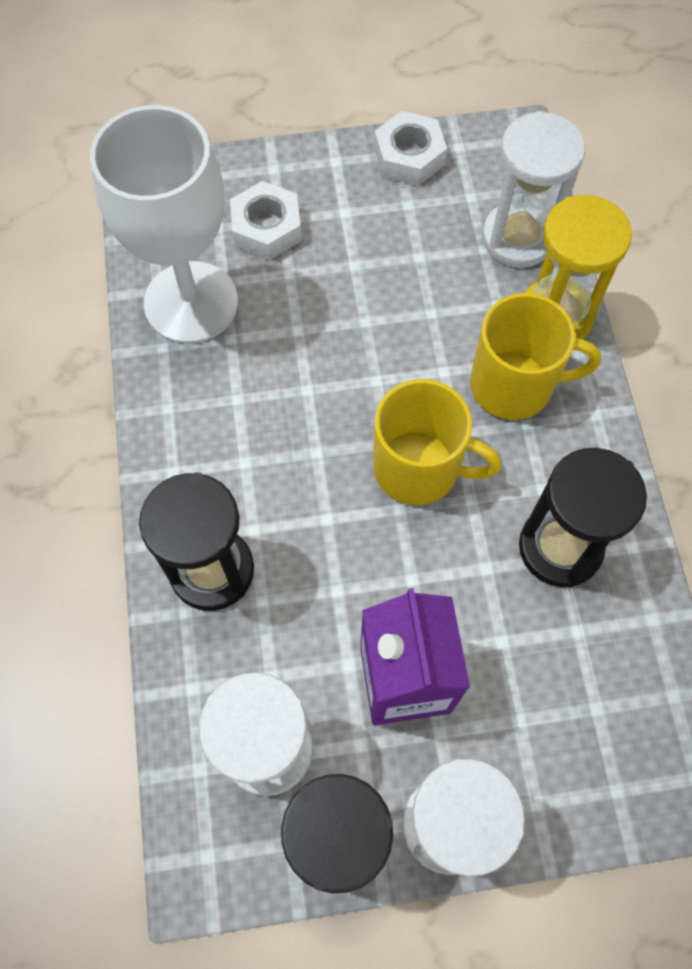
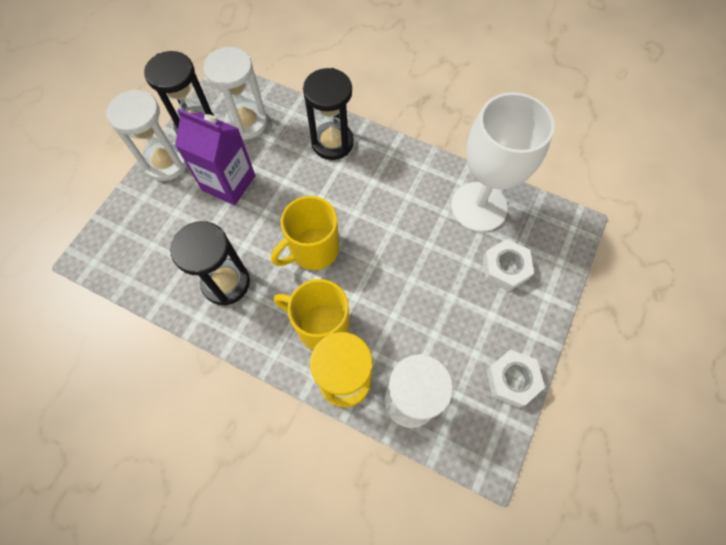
camera: 125 degrees right, 0 degrees up
yellow mug [470,293,601,420] -> yellow mug turned 75 degrees clockwise [274,279,350,350]

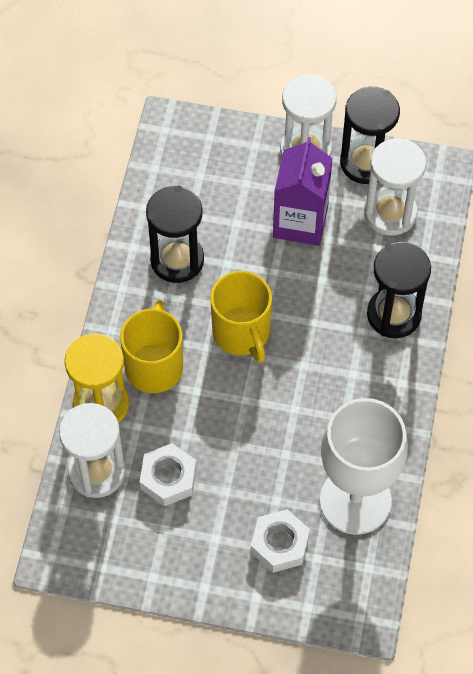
camera: 75 degrees right, 5 degrees down
yellow mug [271,196,339,270] -> yellow mug turned 150 degrees counterclockwise [210,271,272,363]
white nut [486,350,545,408] -> white nut moved to [140,443,196,506]

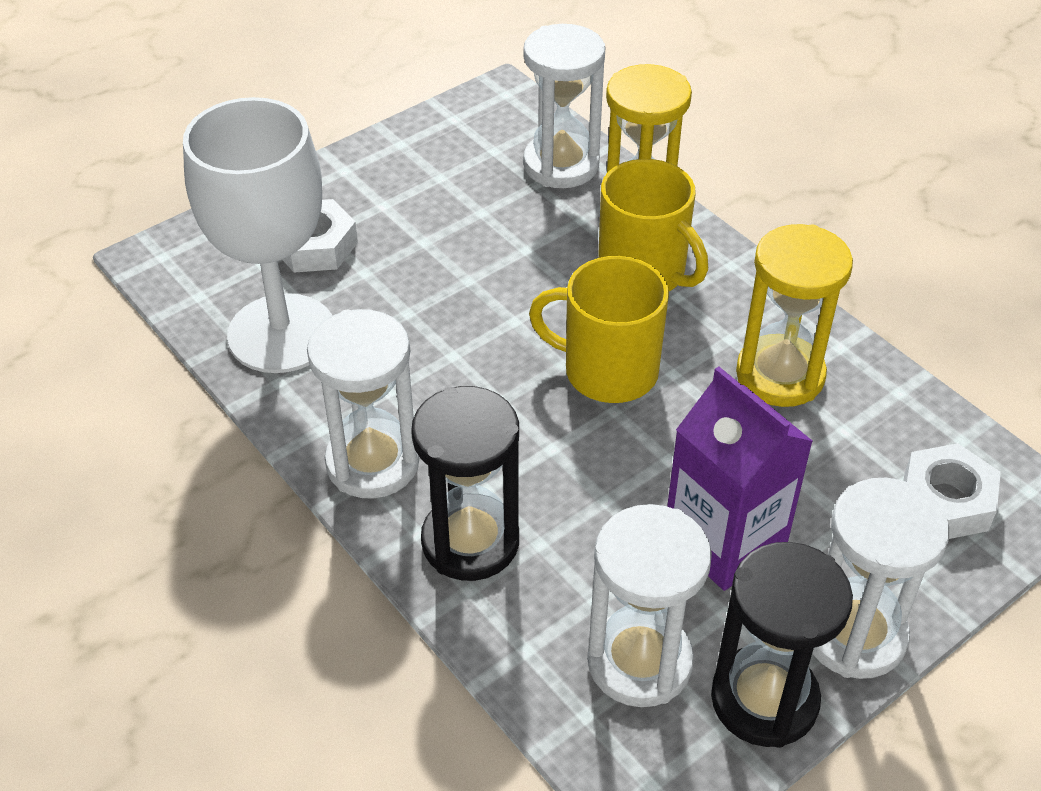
camera: 130 degrees right, 15 degrees down
white nut [140,443,196,506] -> white nut moved to [903,443,1001,539]
black hourglass [146,186,204,283] -> yellow hourglass [736,224,853,407]
none -> white hourglass [307,309,419,499]

